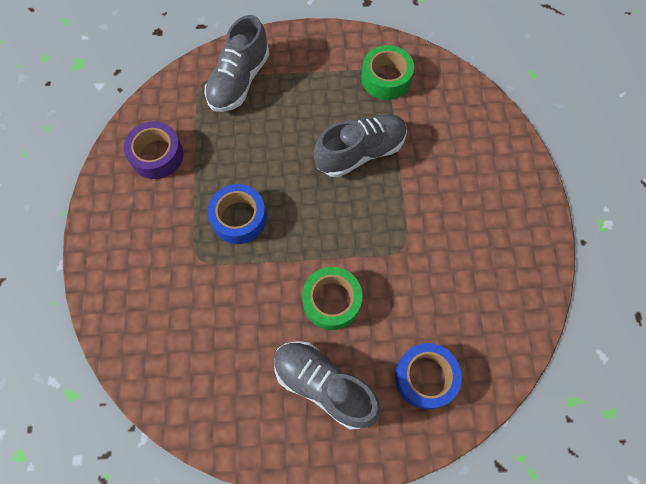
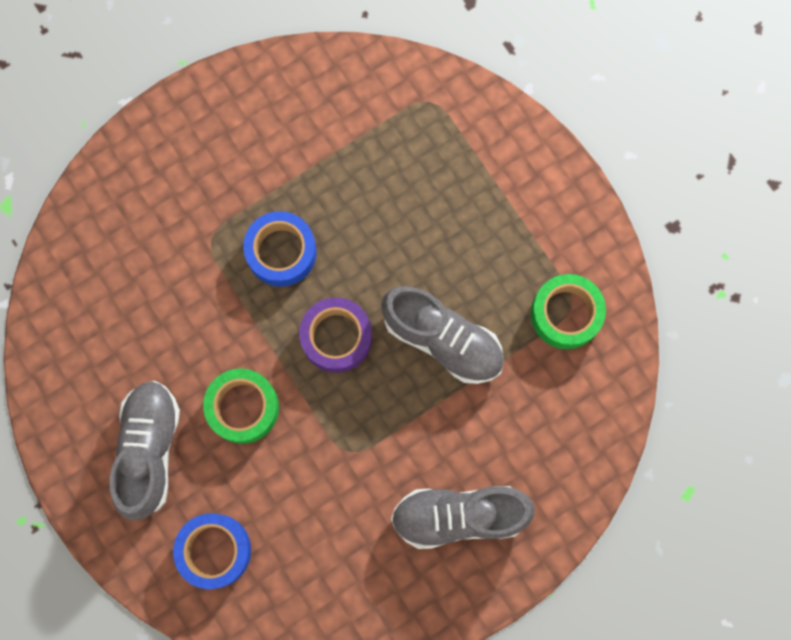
camera: 60 degrees right, 10 degrees up
purple tape [124,121,184,179] -> purple tape moved to [299,297,372,373]
grey shoe [205,15,269,112] -> grey shoe moved to [391,486,535,549]

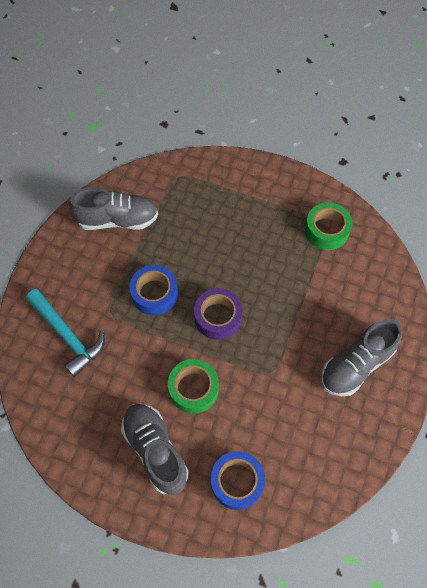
camera: 35 degrees left, 15 degrees down
grey shoe [381,286,504,384] -> grey shoe moved to [69,187,158,230]
none -> turquoise hammer [26,289,105,377]

